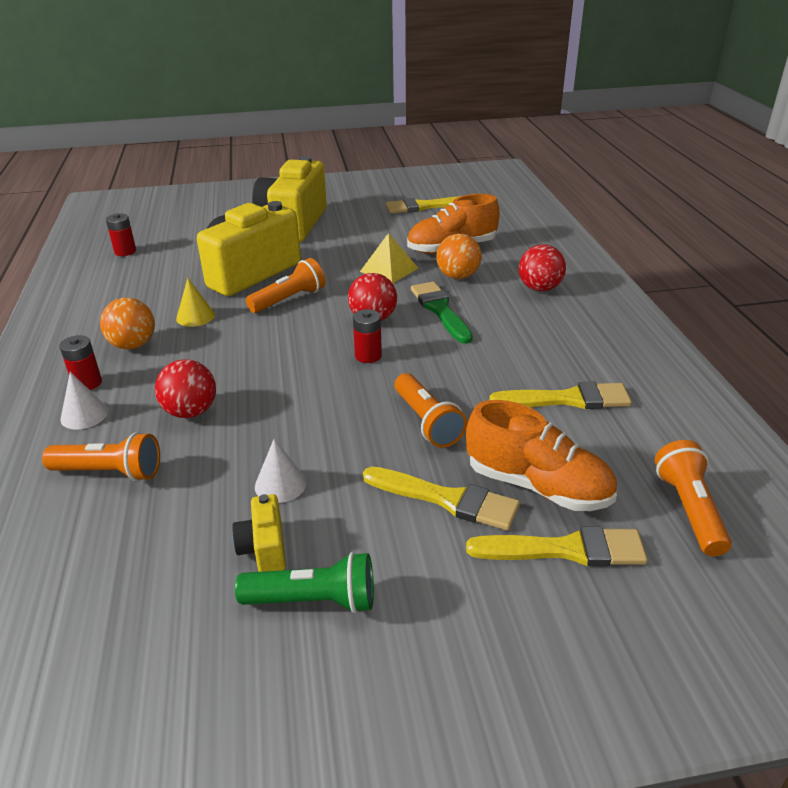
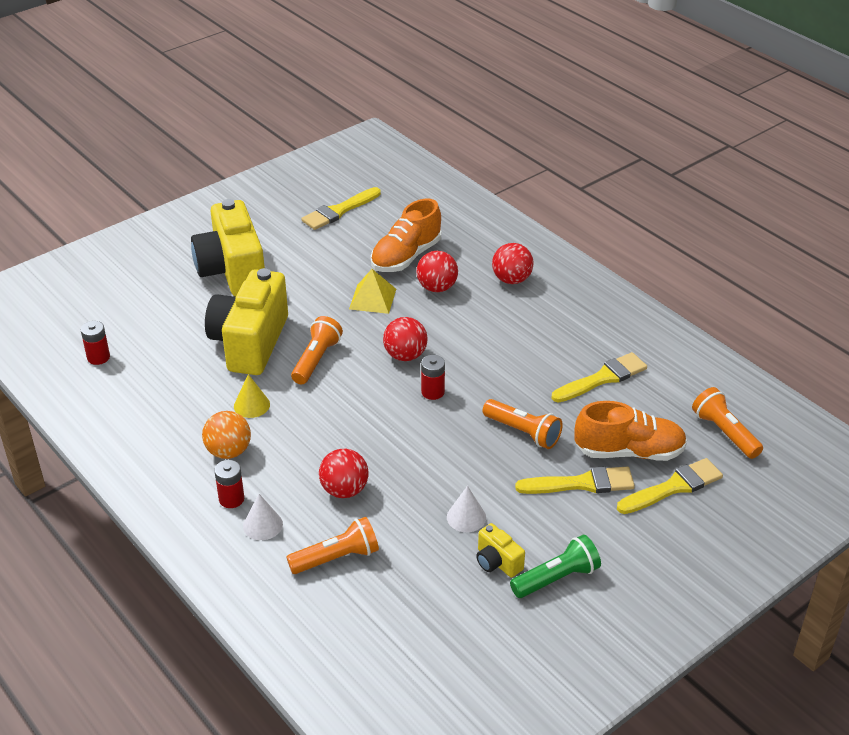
camera: 30 degrees left, 5 degrees up
green brush [411,282,473,344] -> none
orange ball [436,233,482,279] -> red ball [417,251,458,292]

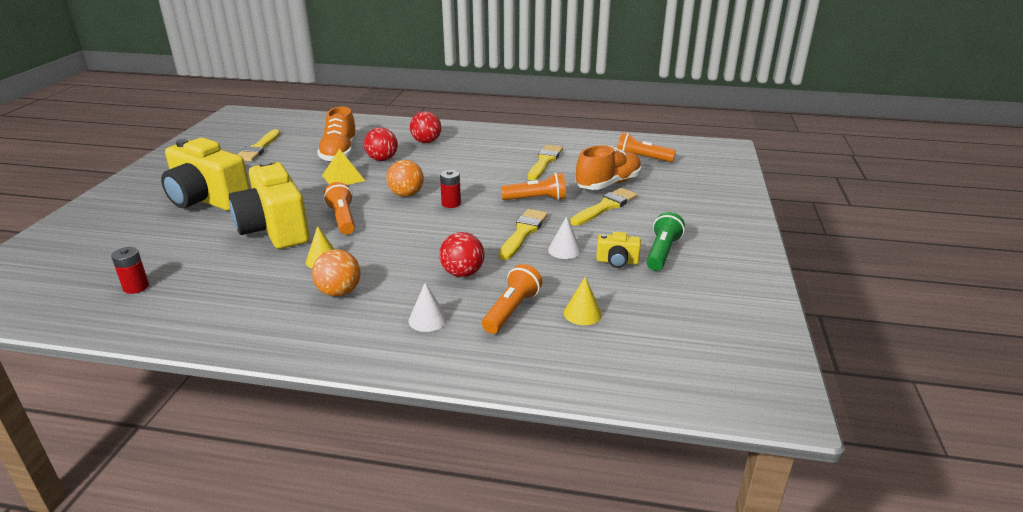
camera: 40 degrees left, 10 degrees down
red battery [214,460,244,508] -> none
red ball [383,317,427,361] -> orange ball [386,160,424,197]
yellow brush [617,458,723,514] -> yellow brush moved to [498,209,548,260]
none -> yellow cone [564,277,602,325]

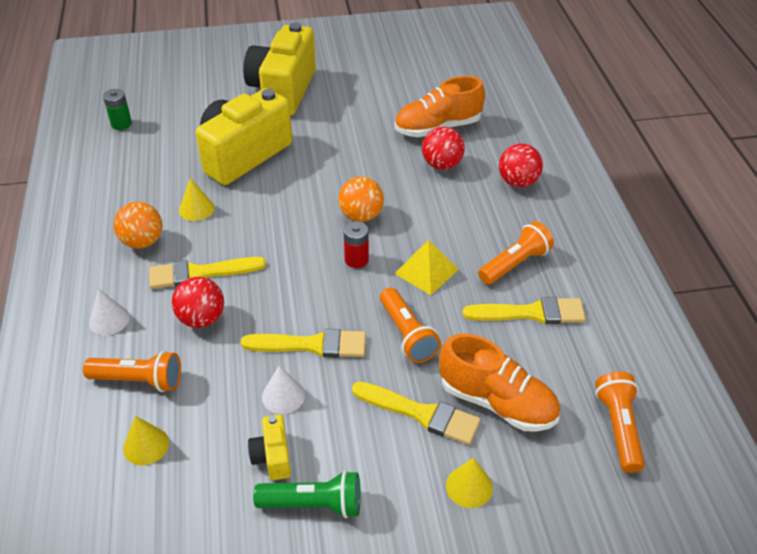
camera: 70 degrees right, 15 degrees up
red battery [111,247,149,294] -> green battery [103,89,132,130]
yellow brush [237,129,280,161] -> yellow brush moved to [149,257,266,289]
yellow pyramid [322,149,365,185] -> yellow pyramid moved to [394,240,459,295]
orange flashlight [323,182,355,235] -> orange flashlight moved to [478,221,554,285]
none -> yellow cone [446,458,493,508]

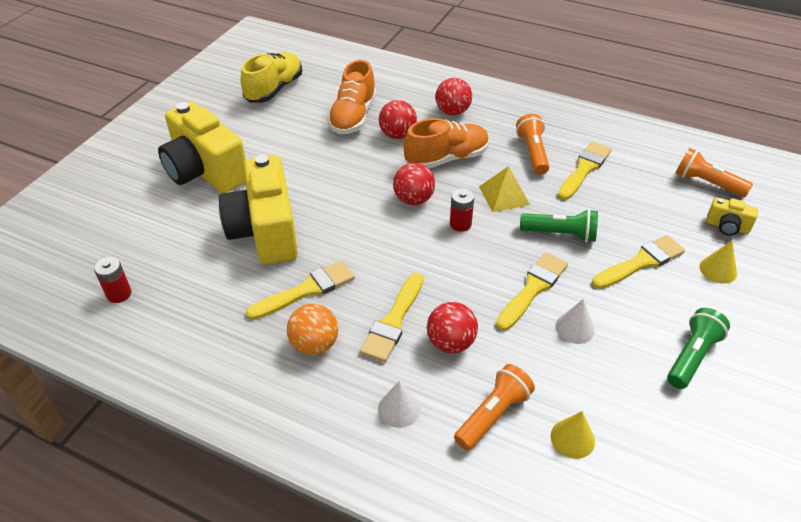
camera: 55 degrees left, 0 degrees up
green battery [103,89,132,130] -> red battery [94,257,131,303]
yellow cone [179,178,214,221] -> yellow brush [246,261,355,320]
yellow camera [248,414,291,481] -> yellow camera moved to [706,197,758,236]
orange ball [338,176,384,222] -> red ball [393,163,435,205]
orange flashlight [380,287,441,363] -> green flashlight [520,209,598,243]
orange shoe [439,333,560,432] -> orange shoe moved to [403,118,489,168]
none -> yellow shoe [241,52,302,103]

